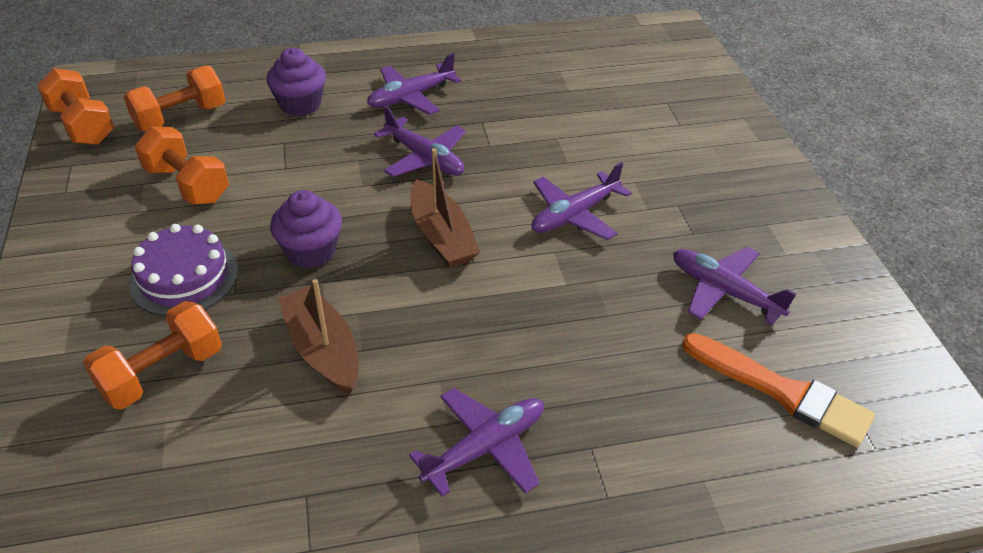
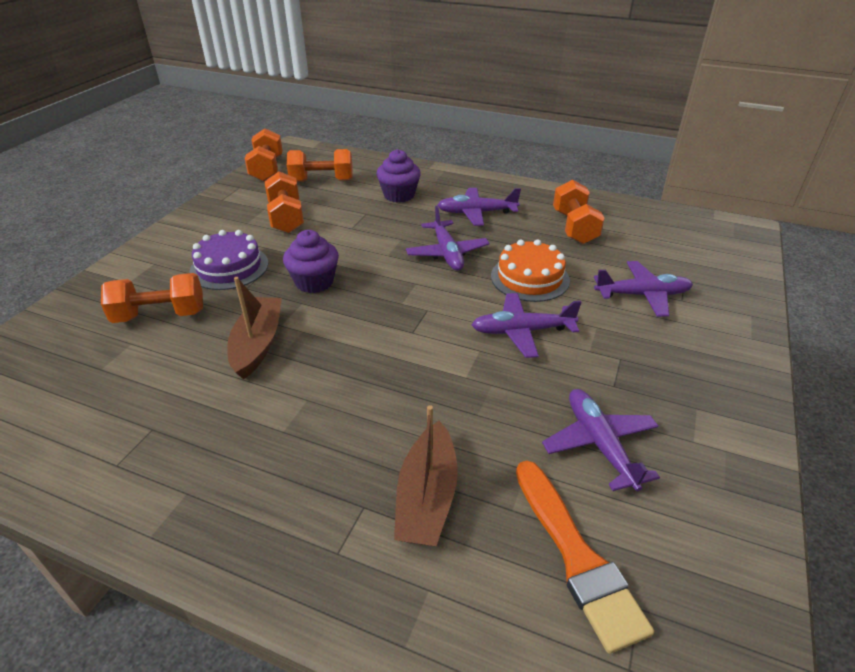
camera: 35 degrees right, 5 degrees down
purple plane [409,388,544,497] -> purple plane moved to [594,261,693,317]
brown boat [411,148,480,268] -> brown boat moved to [394,405,458,546]
none -> orange cake [491,239,570,302]
none -> orange dumbbell [553,179,605,244]

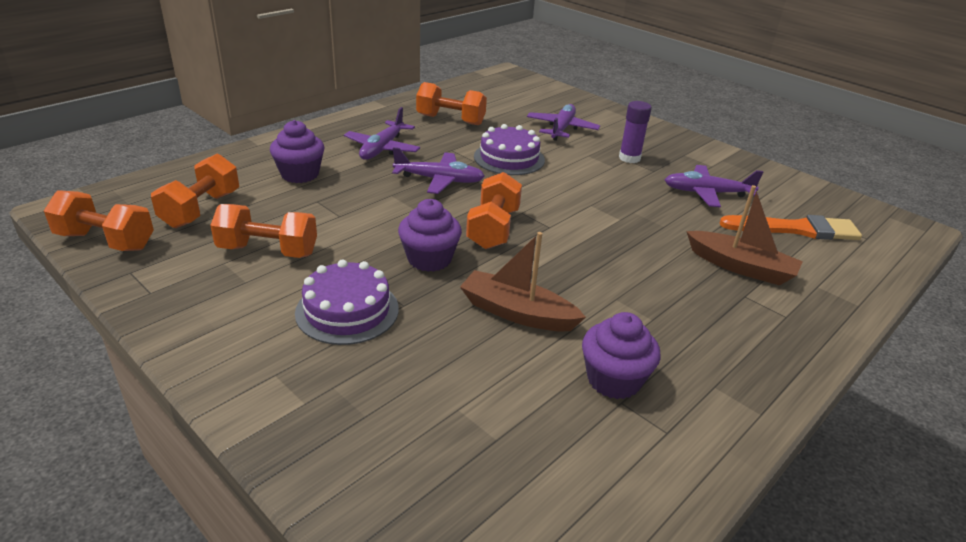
camera: 70 degrees left, 5 degrees down
orange dumbbell [101,273,203,323] -> orange dumbbell moved to [466,172,522,249]
purple plane [472,293,582,358] -> none
orange cake [491,239,570,302] -> purple cake [474,124,545,175]
none -> purple cupcake [582,312,661,399]
none -> purple glue stick [619,101,652,163]

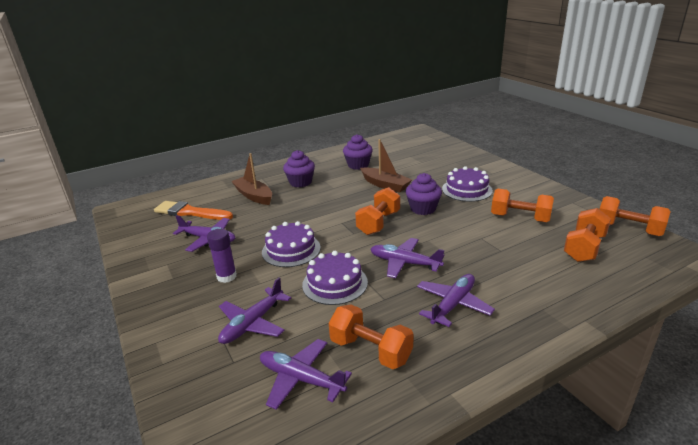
camera: 160 degrees left, 5 degrees down
purple cupcake [270,120,325,183] -> purple cupcake moved to [283,150,315,187]
none -> purple plane [260,339,352,410]
none -> purple cake [262,221,320,267]

